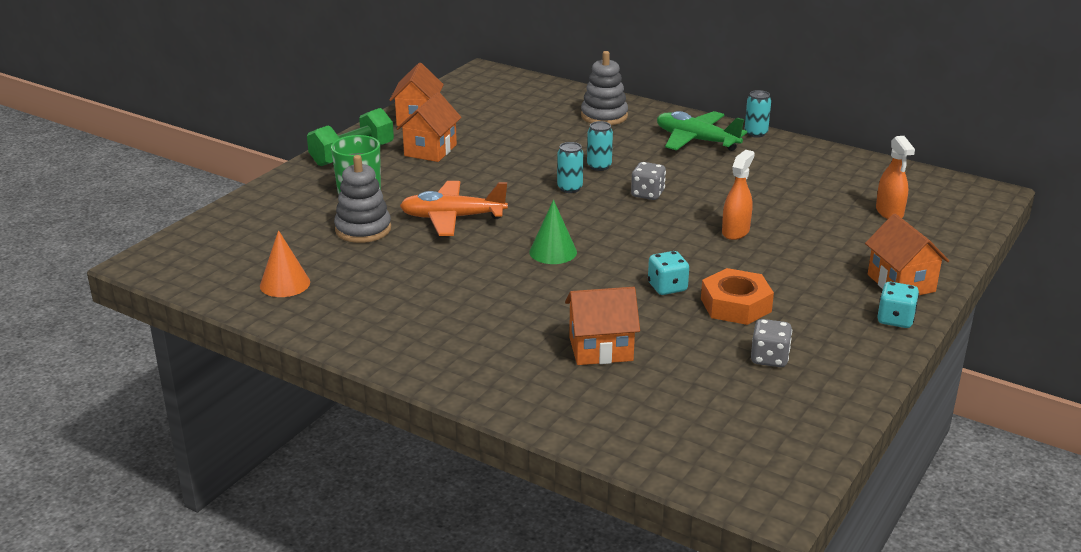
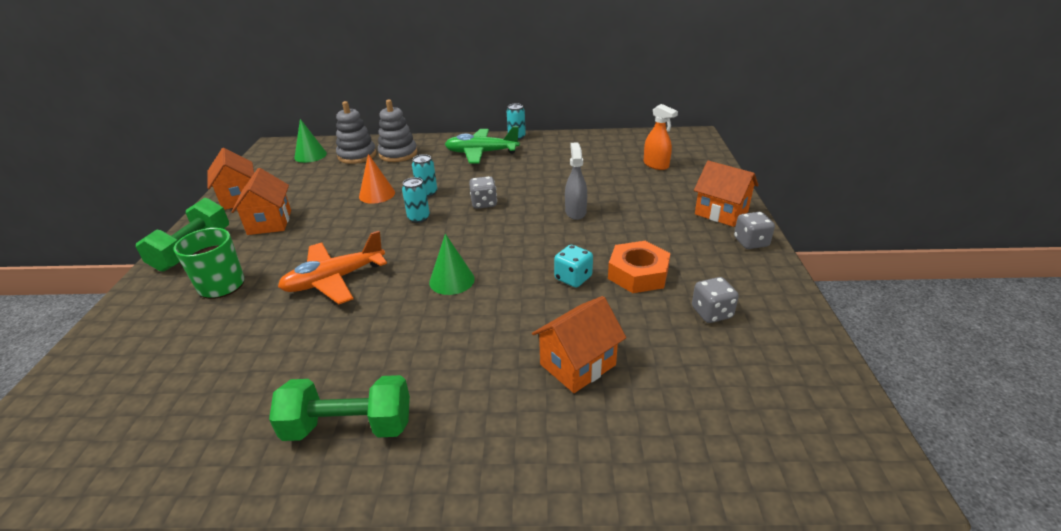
camera: 30 degrees left, 5 degrees up
orange cone [260,230,310,297] -> orange cone moved to [359,154,395,204]
grey stacking toy [334,155,391,243] -> grey stacking toy moved to [336,101,376,164]
orange spray bottle [722,150,755,240] -> grey spray bottle [565,142,587,220]
turquoise dice [877,282,919,328] -> grey dice [734,212,775,249]
none -> green dumbbell [269,375,410,441]
none -> green cone [294,119,327,163]

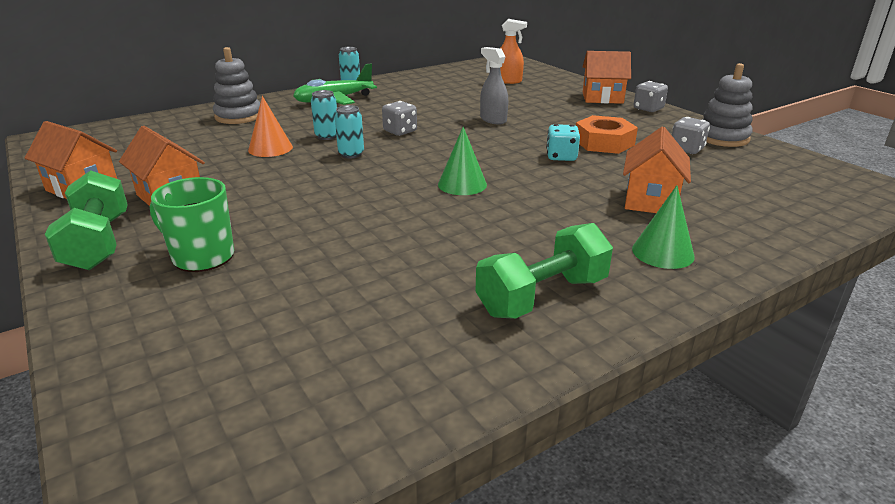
camera: 35 degrees left, 5 degrees down
orange plane [278,231,387,304] -> none
green cone [294,119,327,163] -> green cone moved to [632,185,695,269]
grey stacking toy [336,101,376,164] -> grey stacking toy moved to [702,63,753,147]

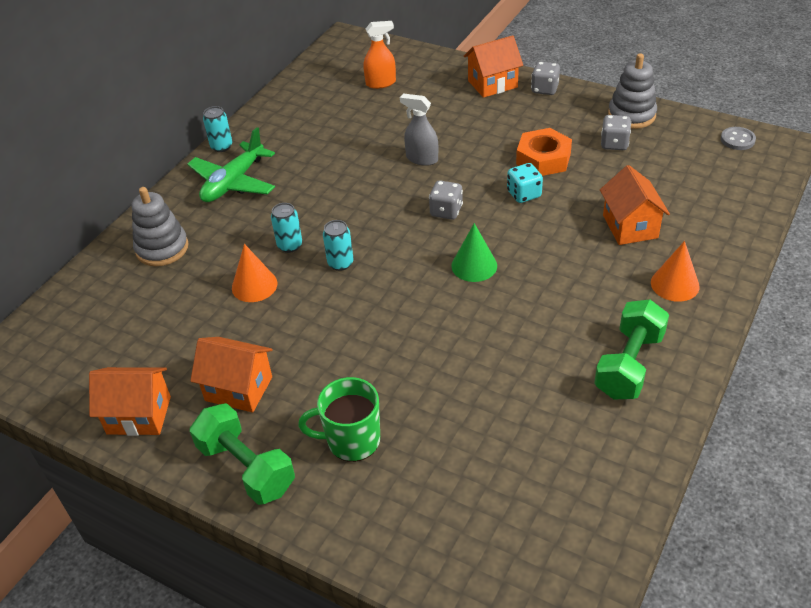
camera: 25 degrees left, 15 degrees up
grey dice [382,101,417,136] -> grey dice moved to [429,181,463,220]
green cone [632,185,695,269] -> orange cone [651,241,700,302]
none -> grey button [721,127,756,150]

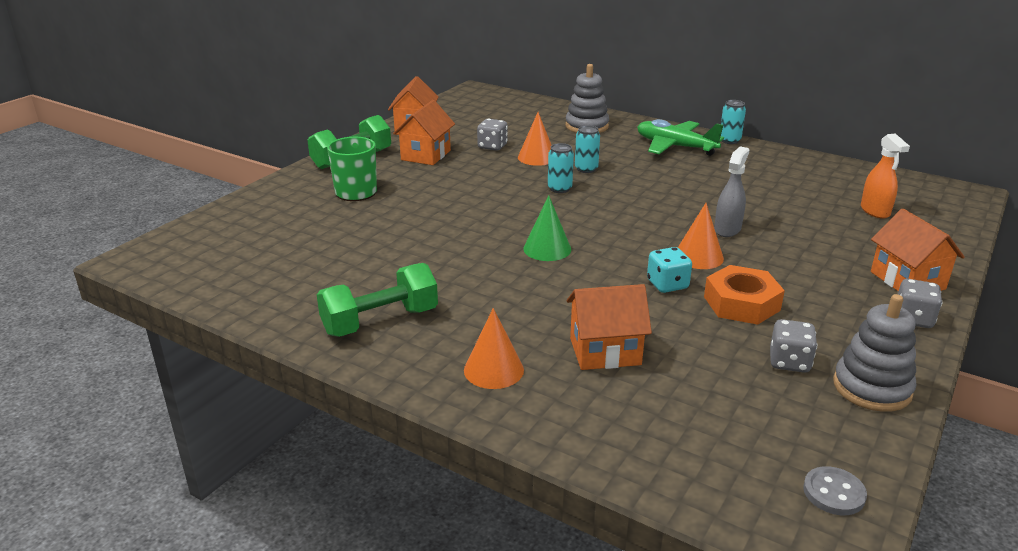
camera: 90 degrees right, 15 degrees down
grey dice [429,181,463,220] -> grey dice moved to [477,118,508,151]
green dumbbell [594,300,669,400] -> green dumbbell turned 60 degrees counterclockwise [317,263,438,337]
none -> orange cone [678,203,724,269]

